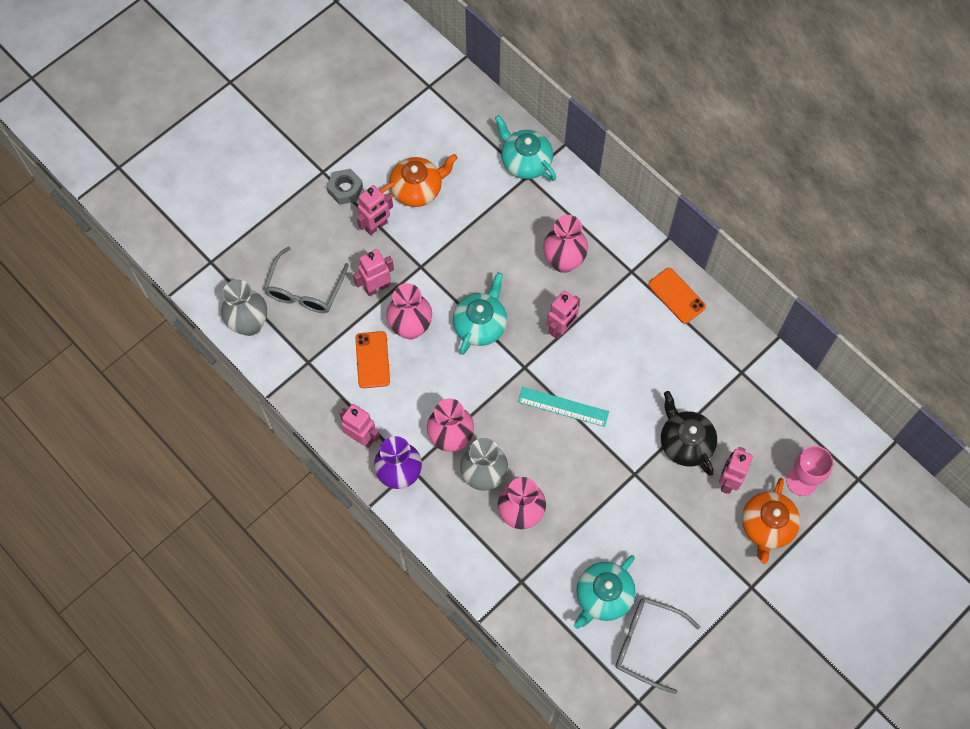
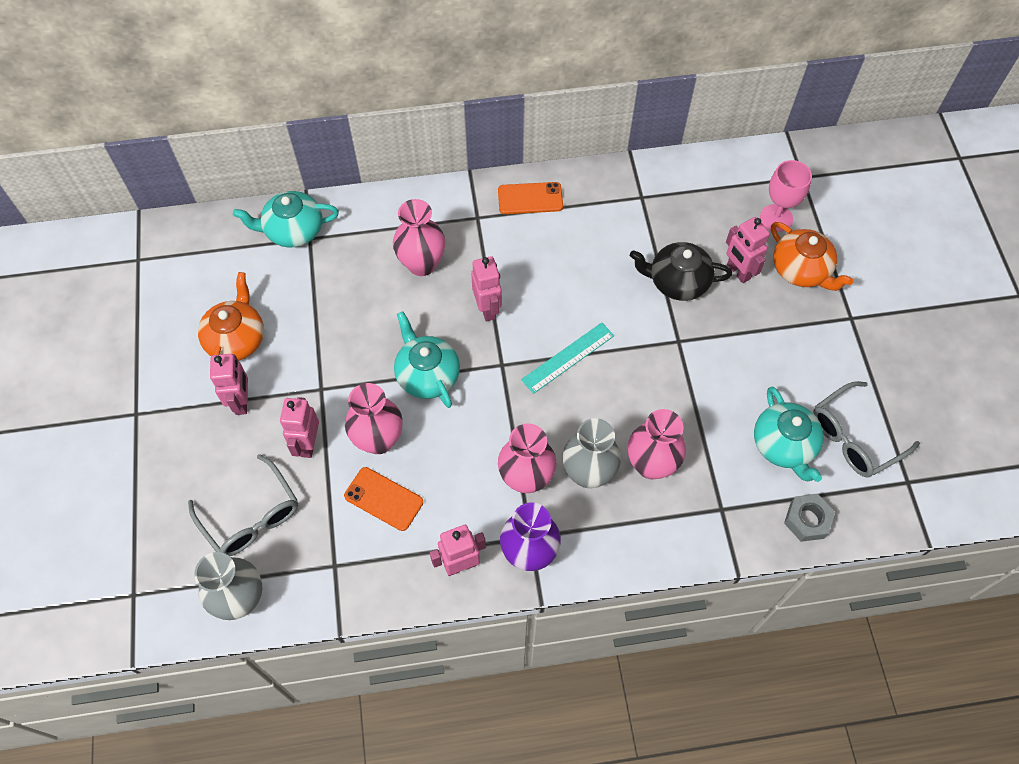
camera: 55 degrees left, 5 degrees down
grey nut [327,169,363,205] -> grey nut moved to [784,494,835,542]

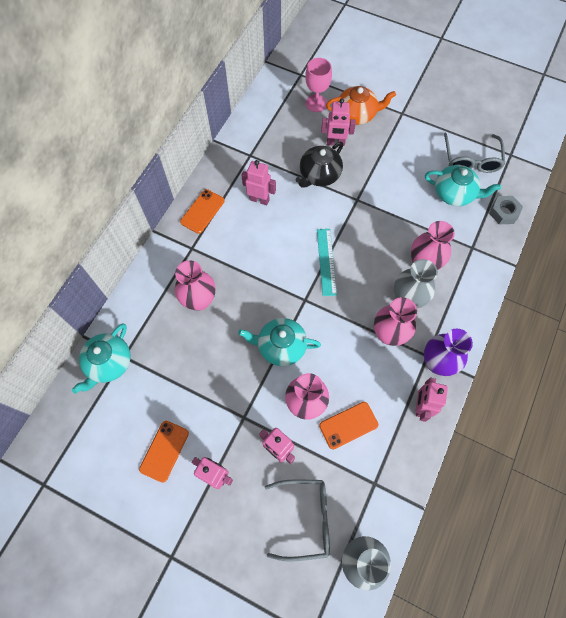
camera: 55 degrees left, 5 degrees up
orange teapot [198,272,264,361] -> orange phone [139,421,189,483]
pink robot [471,256,502,321] -> pink robot moved to [242,160,276,205]

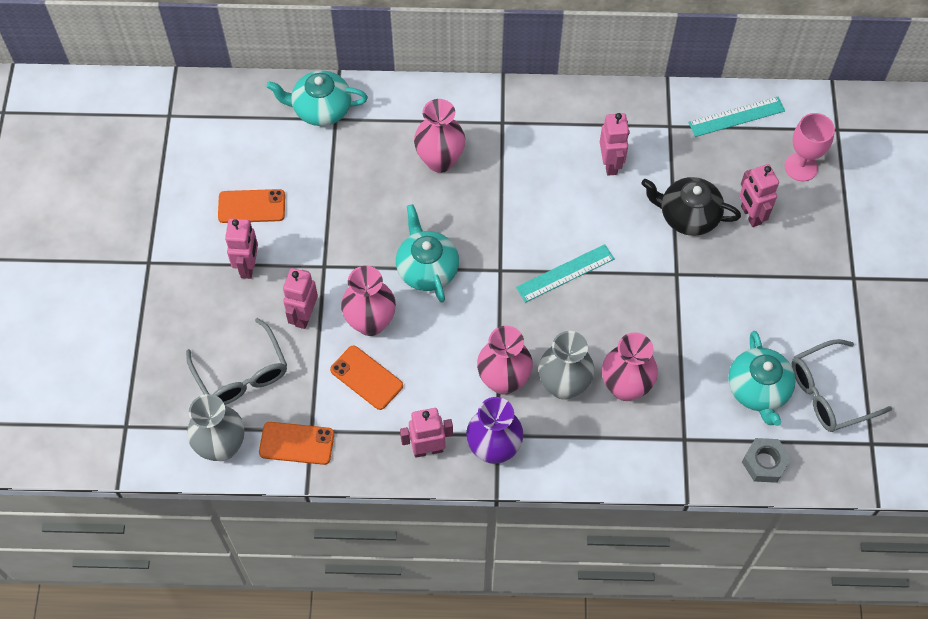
camera: 65 degrees right, 5 degrees down
orange phone [180,189,225,234] -> orange phone moved to [259,422,334,465]
orange teapot [326,86,396,125] -> none
none -> turquoise ruler [688,97,785,137]

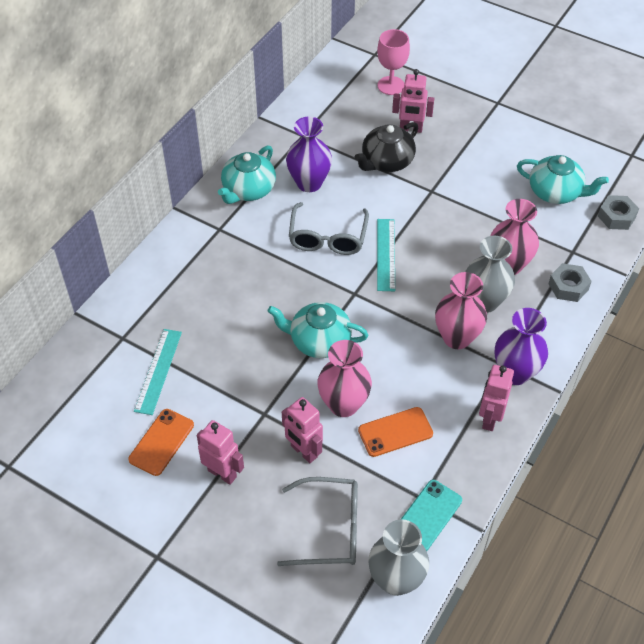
camera: 60 degrees left, 10 degrees down
orange phone [259,422,334,465] -> turquoise phone [401,480,462,551]
turquoise teapot [266,70,368,126] -> turquoise teapot moved to [218,145,276,204]
pink vase [414,99,465,173] -> none
pink robot [600,113,630,176] -> purple vase [286,117,332,192]
turquoise ruler [688,97,785,137] -> turquoise ruler moved to [134,329,182,415]
grey glasses [792,339,892,432] -> grey glasses moved to [289,202,369,255]
none -> grey nut [548,263,592,302]

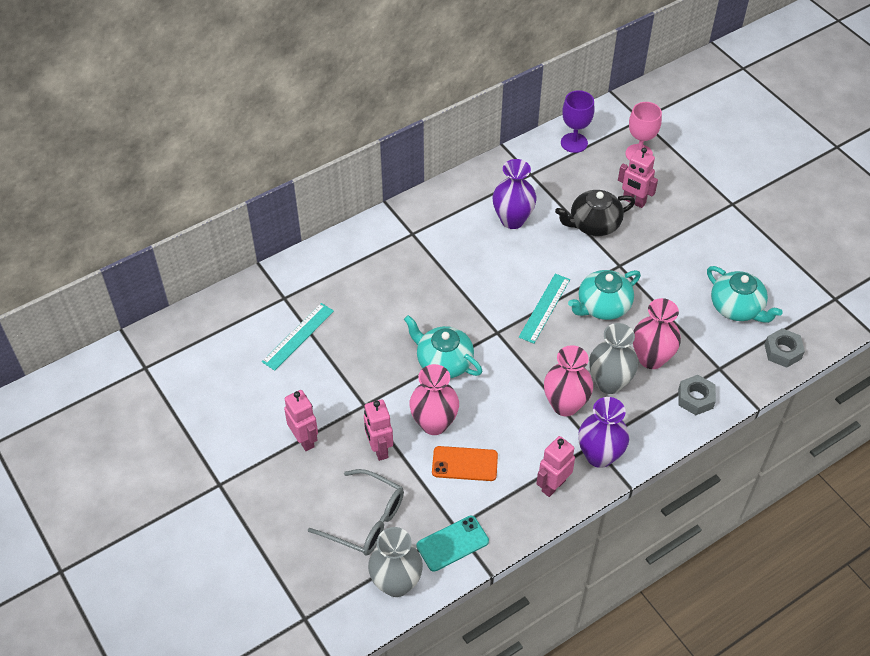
camera: 25 degrees right, 0 degrees up
orange phone [128,409,194,476] -> none
turquoise teapot [218,145,276,204] -> turquoise teapot moved to [568,270,641,320]
grey glasses [289,202,369,255] -> none
none -> purple goblet [561,90,595,153]

